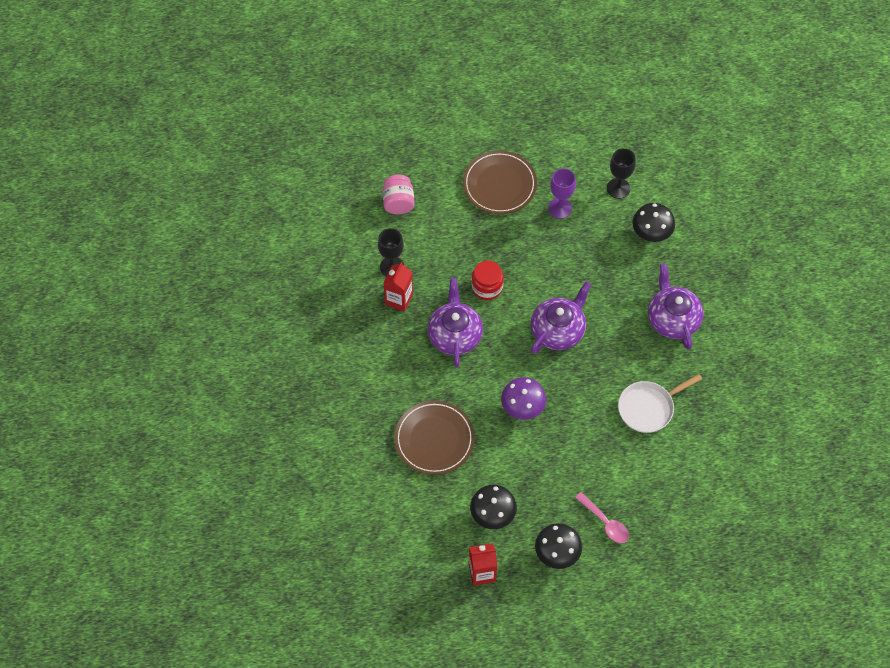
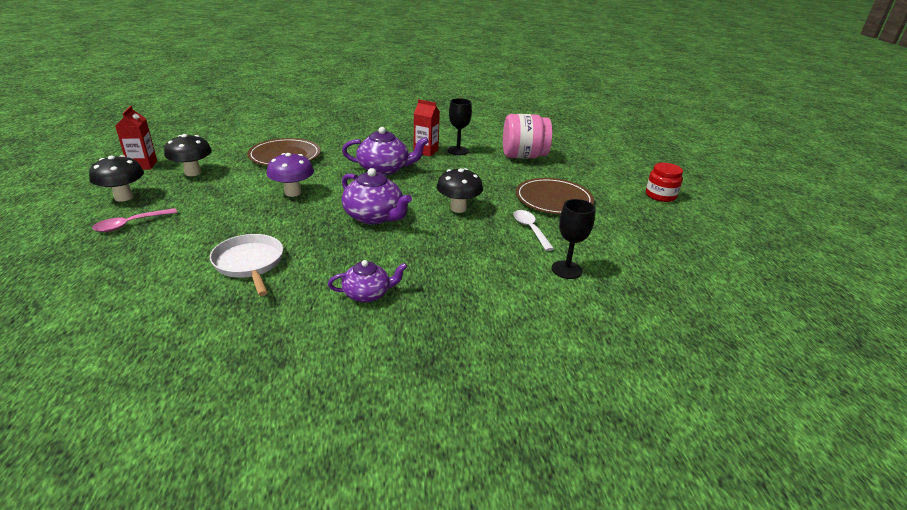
camera: 90 degrees right, 30 degrees down
pink jar [382,175,415,215] -> pink jar [503,114,552,159], size x1.54
red jar [471,260,504,300] -> red jar moved to [646,163,683,202]
purple goblet [548,168,576,219] -> white spoon [514,210,554,251]
black mushroom [632,203,675,242] -> black mushroom moved to [437,168,483,213]
purple teapot [648,263,703,350] -> purple teapot [328,260,407,302], size x0.63

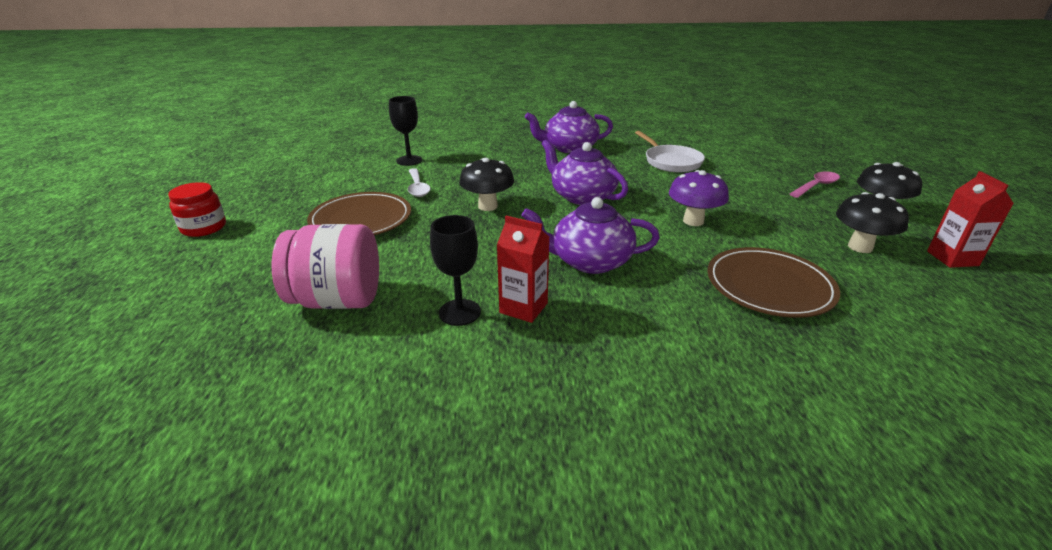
camera: 175 degrees left, 0 degrees up
purple teapot [328,260,407,302] -> purple teapot [525,101,613,153], size x1.58

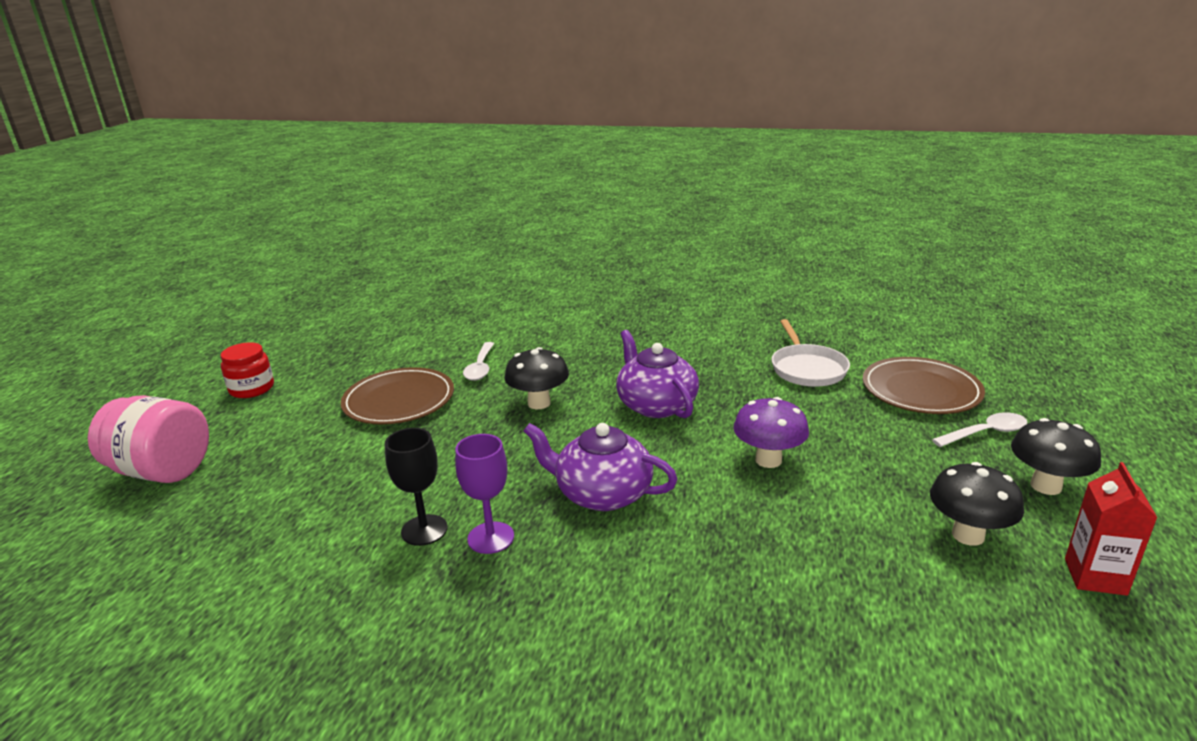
camera: 20 degrees right, 5 degrees down
pink jar [271,224,379,309] -> pink jar moved to [88,395,209,483]
black goblet [389,96,422,166] -> none
red carton [497,216,549,323] -> purple goblet [455,434,514,554]
purple teapot [525,101,613,153] -> none
brown plate [707,247,840,318] -> brown plate moved to [863,357,985,414]
pink spoon [790,171,840,198] -> white spoon [932,412,1027,447]

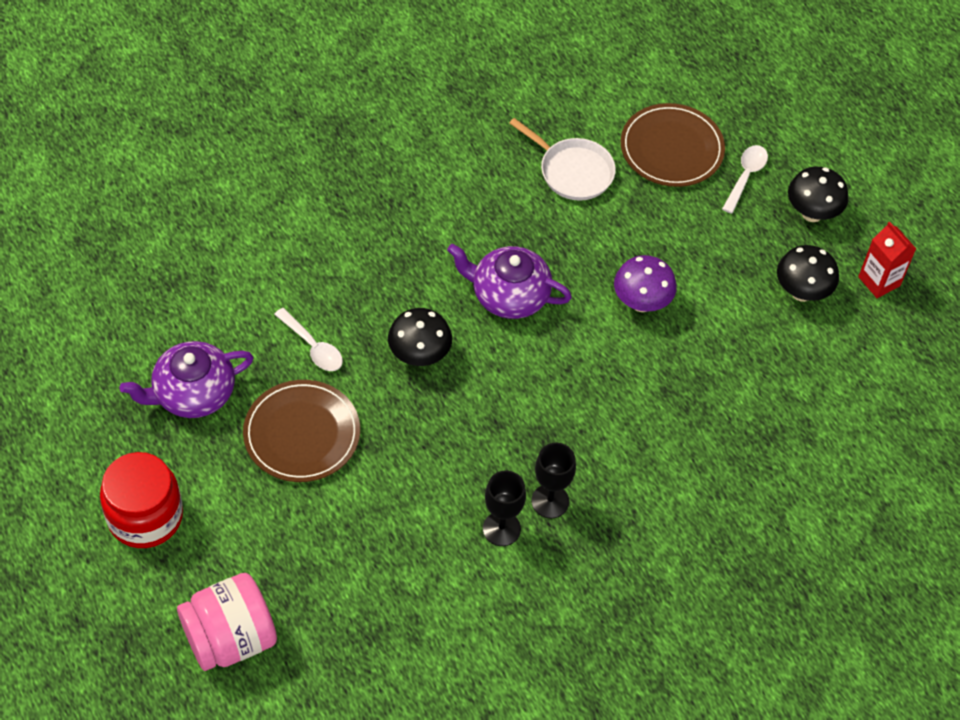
camera: 50 degrees left, 30 degrees up
red jar [220,342,274,398] -> red jar [100,452,183,548], size x1.54
purple goblet [455,434,514,554] -> black goblet [531,443,576,519]
purple teapot [524,423,678,511] -> purple teapot moved to [120,341,254,418]

